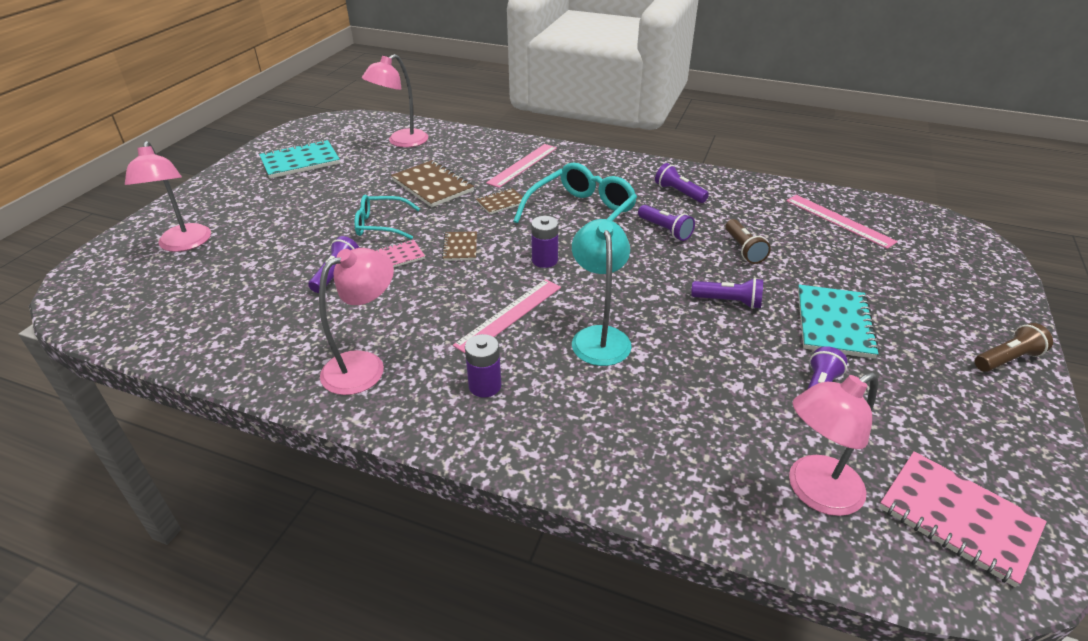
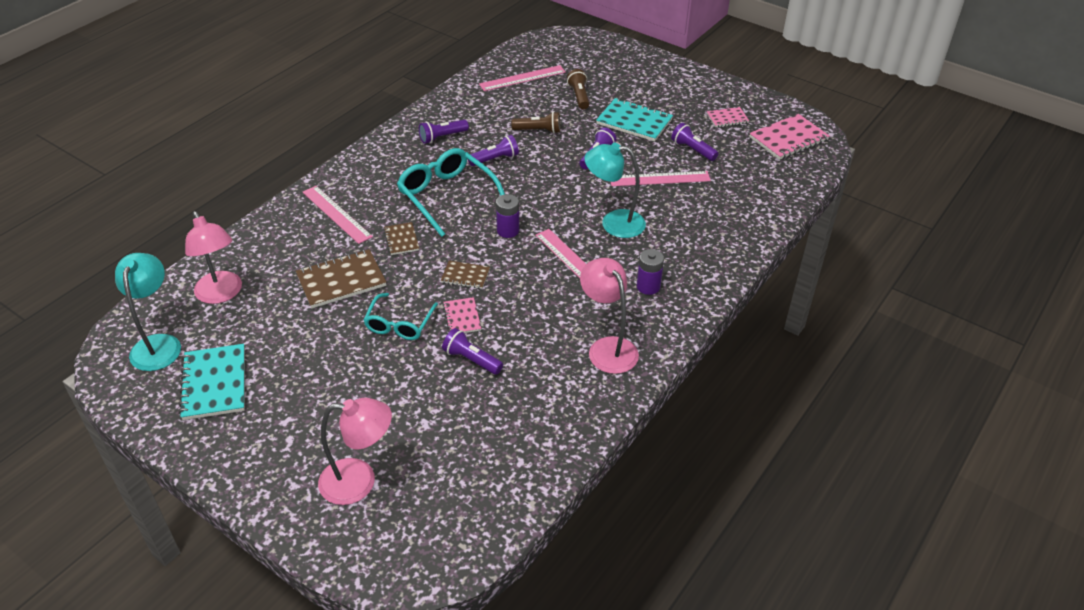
camera: 75 degrees left, 5 degrees up
pink lamp [789,372,878,516] -> none
brown flashlight [975,323,1053,372] -> brown flashlight moved to [567,69,589,110]
none -> turquoise lamp [115,253,181,371]
none -> pink ruler [611,171,711,186]
none -> pink notebook [707,107,749,127]

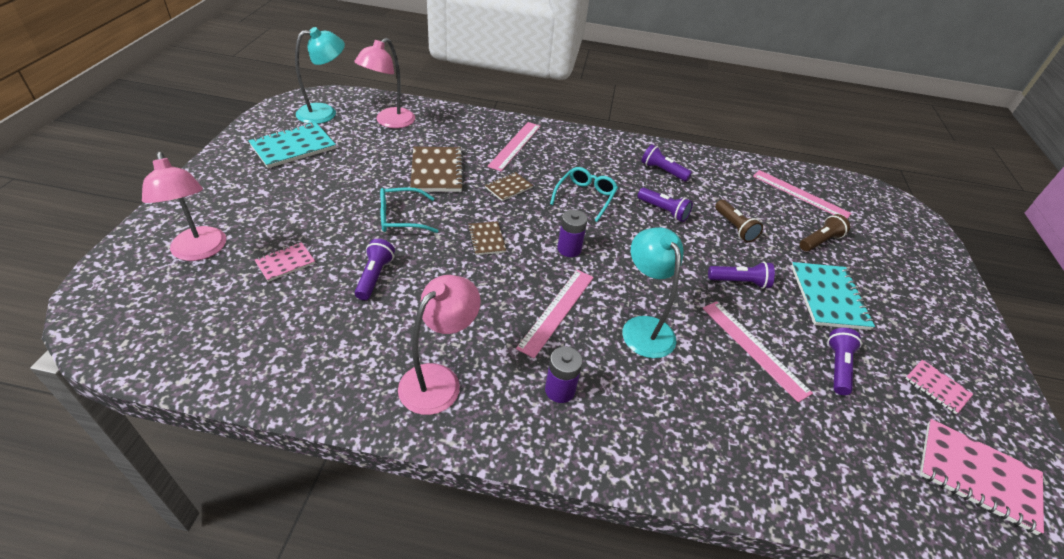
camera: 60 degrees right, 0 degrees up
brown notebook [296,249,386,308] -> brown notebook turned 45 degrees clockwise [410,147,464,192]
turquoise glasses [397,148,505,237] -> turquoise glasses [550,167,618,222], size x0.62
pink notebook [443,297,481,333] -> pink notebook moved to [255,242,315,282]

